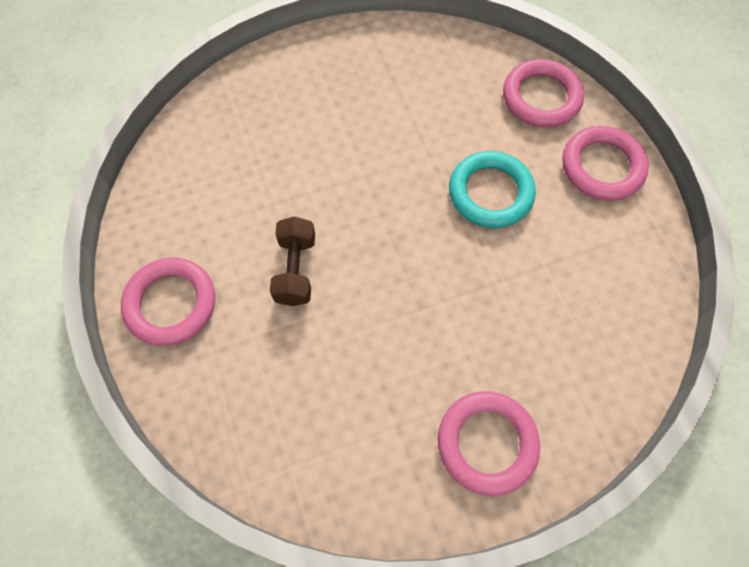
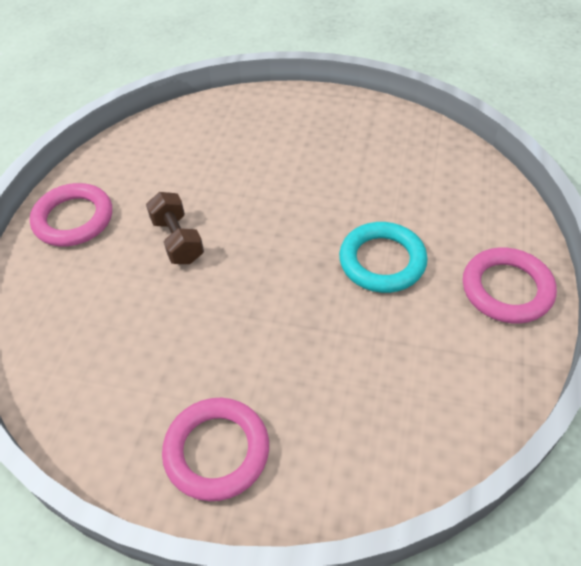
camera: 35 degrees right, 15 degrees down
brown dumbbell [270,216,315,306] -> brown dumbbell turned 60 degrees counterclockwise [146,192,204,264]
pink ring [503,59,584,128] -> none

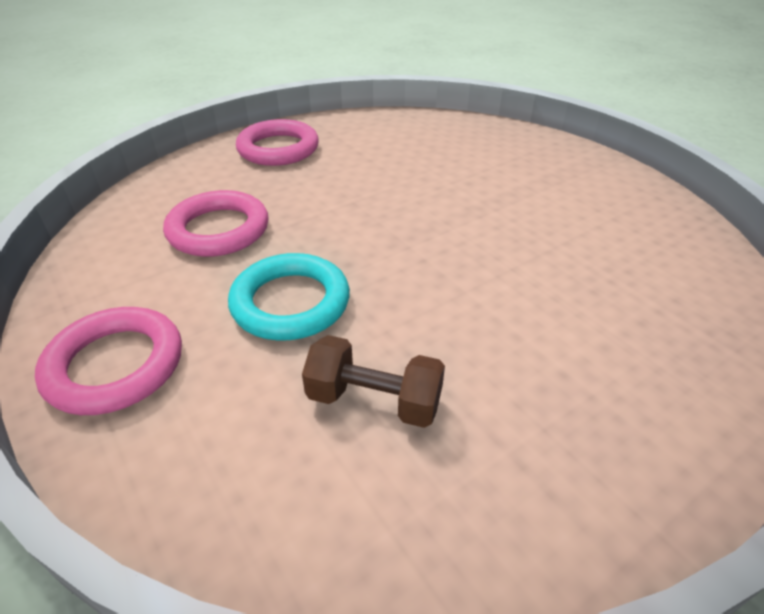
camera: 130 degrees right, 10 degrees down
pink ring [30,183,112,247] -> pink ring moved to [163,190,268,257]
brown dumbbell [146,192,204,264] -> brown dumbbell moved to [302,335,445,428]

